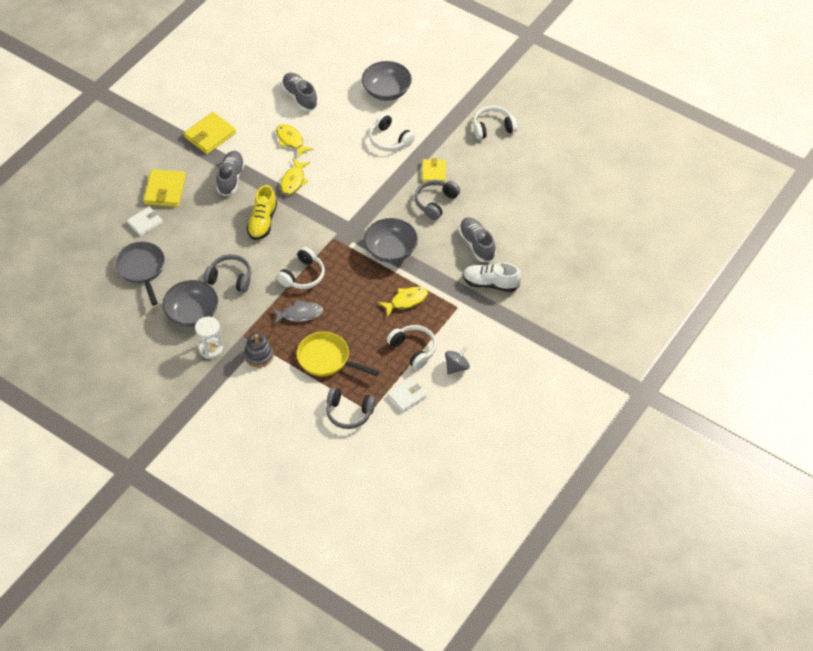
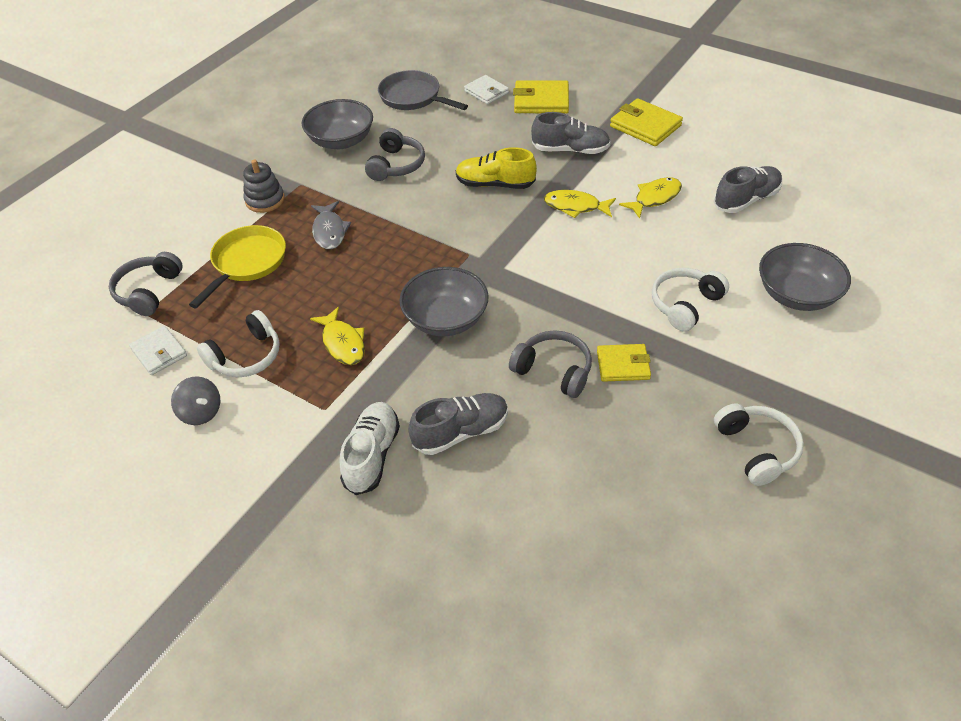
camera: 90 degrees right, 5 degrees down
grey pan [115,241,165,306] -> grey pan turned 120 degrees counterclockwise [378,70,468,110]
white hourglass [195,316,223,359] -> none
white headphones [277,247,325,289] -> none

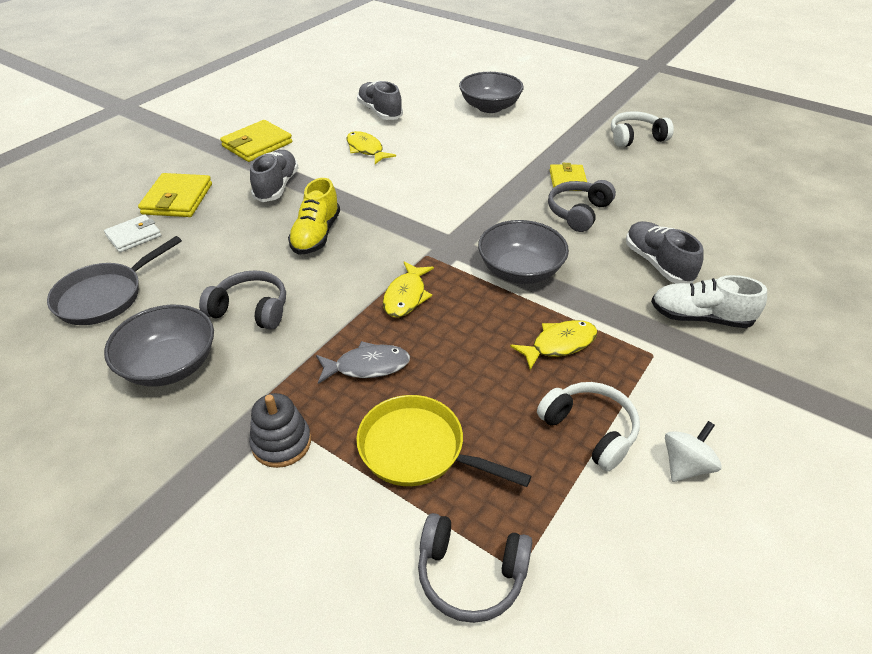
camera: 90 degrees left, 5 degrees down
white wallet [129,326,187,375] -> none
grey spinning top [171,376,220,425] -> white spinning top [665,421,722,482]
yellow fish [544,190,616,218] -> yellow fish moved to [383,261,434,317]
white headphones [652,268,729,332] -> none

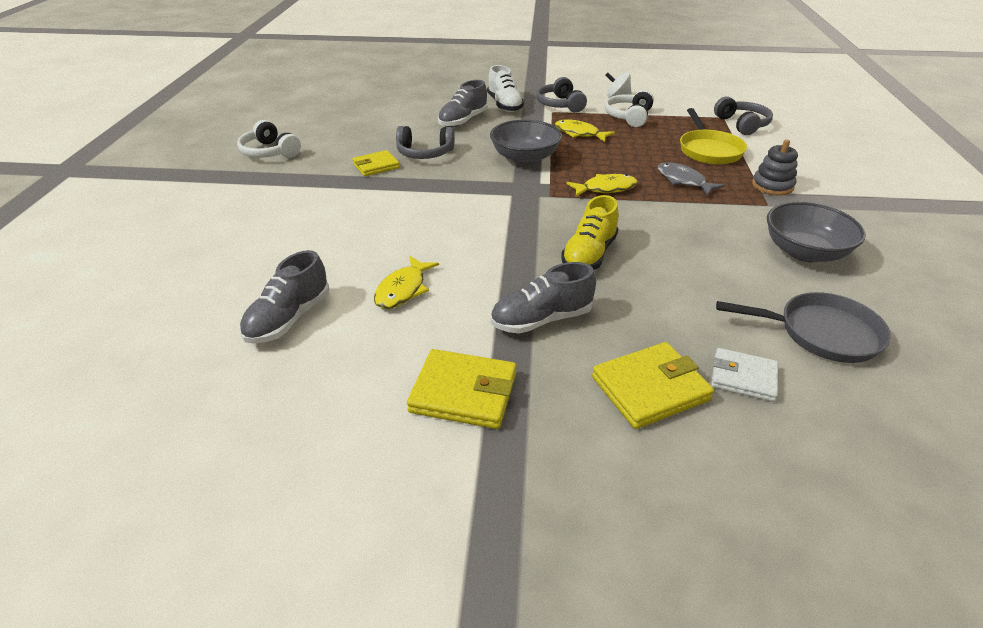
camera: 120 degrees left, 5 degrees down
grey headphones [199,270,286,330] -> grey headphones moved to [536,77,587,113]
yellow shoe [288,178,340,254] -> yellow shoe turned 135 degrees clockwise [561,195,619,270]
grey bowl [459,72,524,113] -> none

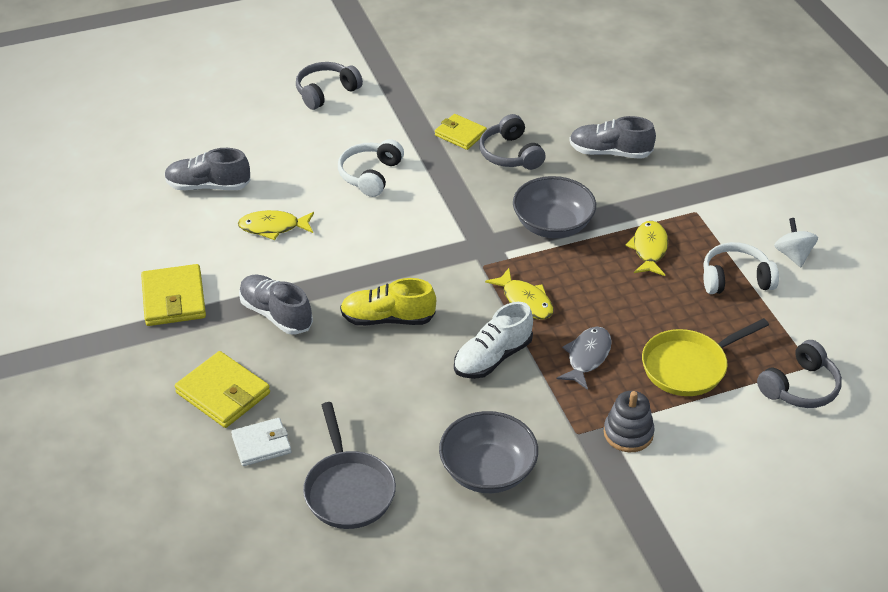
camera: 65 degrees right, 5 degrees up
white headphones [237,120,301,158] -> white headphones moved to [338,139,404,197]
white shoe [487,65,524,112] -> white shoe moved to [454,302,533,379]
grey headphones [536,77,587,113] -> grey headphones moved to [296,62,363,110]
white wallet [711,348,778,402] -> white wallet turned 75 degrees clockwise [231,418,291,466]

